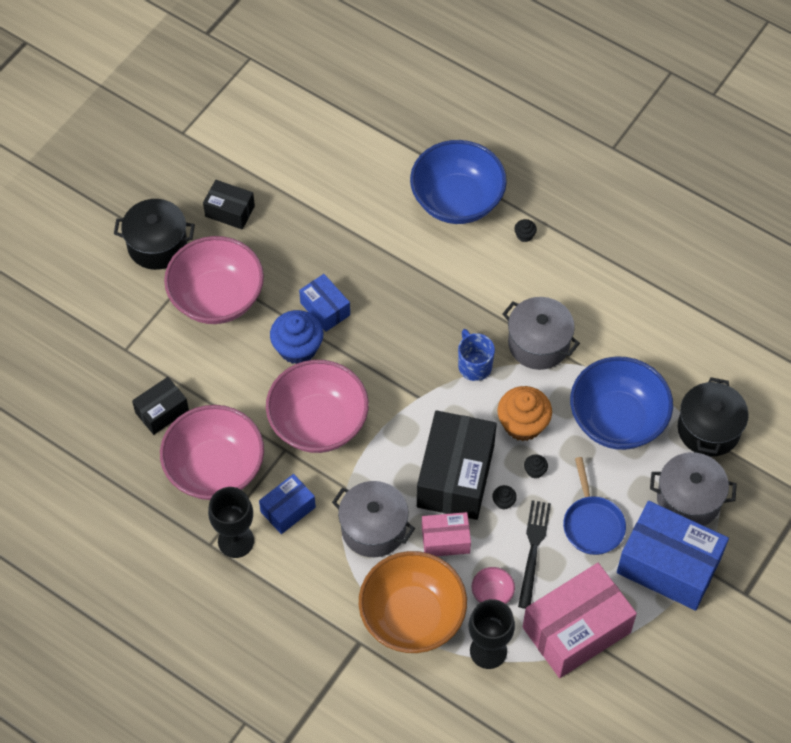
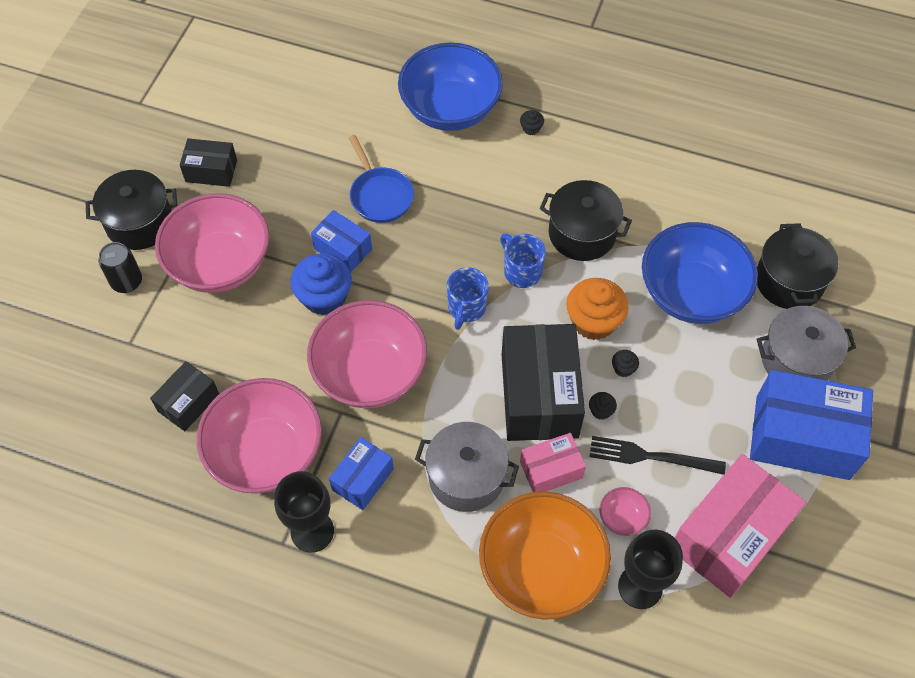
camera: 15 degrees left, 0 degrees up
grey pot [503,297,580,370] -> black pot [539,180,632,261]
black fork [518,500,551,609] -> black fork turned 75 degrees counterclockwise [589,436,726,475]
blue pan [563,457,626,555] -> blue pan moved to [349,135,414,223]
none -> black can [99,242,142,293]
none -> blue mug [447,267,489,330]

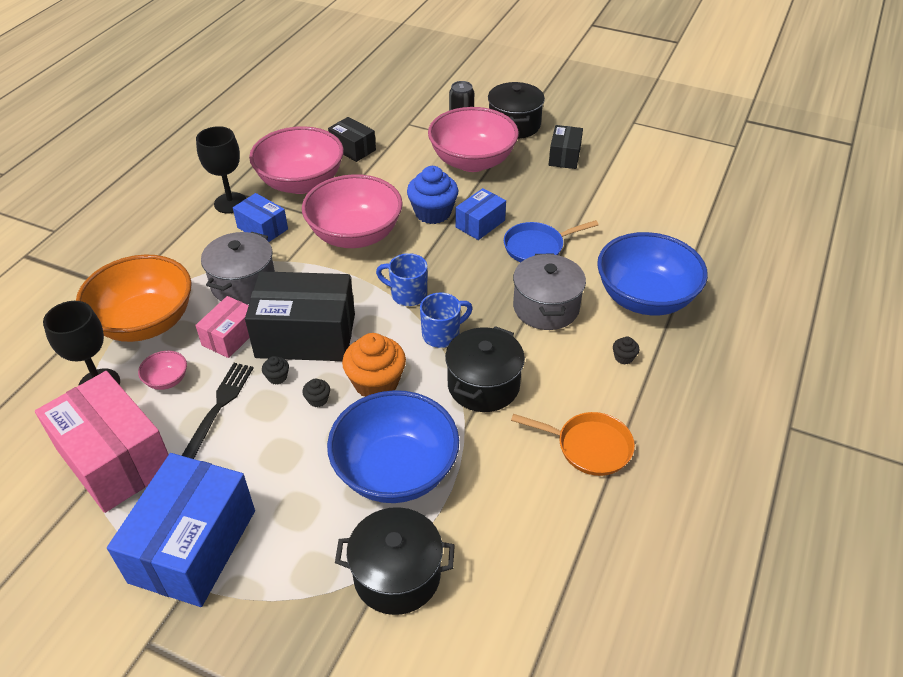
camera: 95 degrees right, 15 degrees down
pink box [520,433,586,492] -> pink box turned 45 degrees clockwise [195,296,250,358]
grey pot [756,306,856,381] -> grey pot moved to [513,254,586,330]
none -> orange pan [511,412,635,476]

